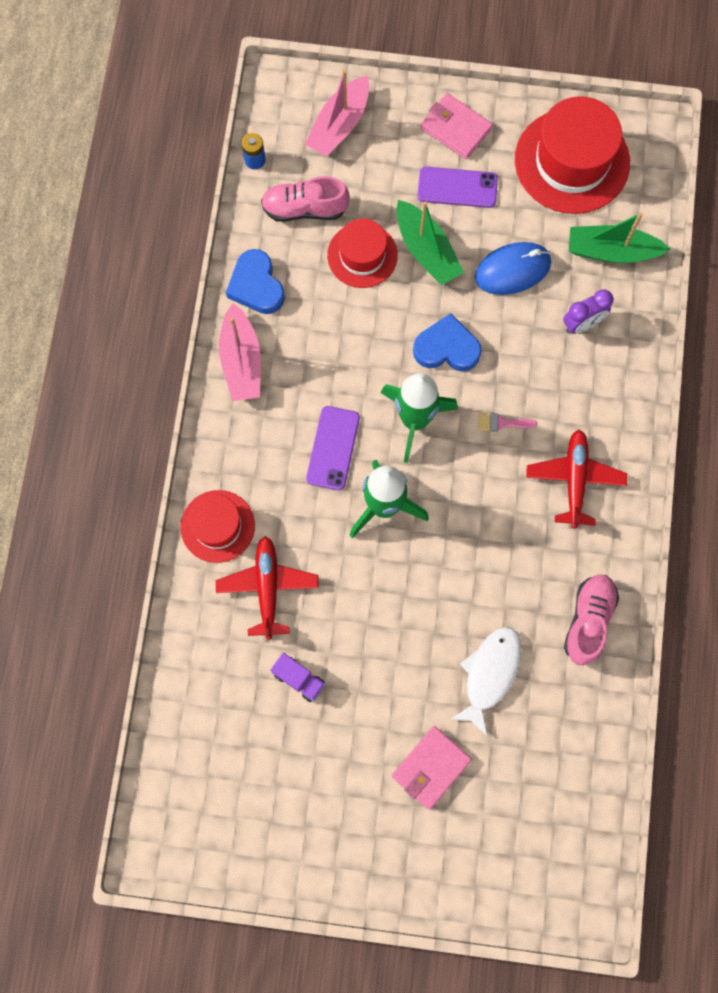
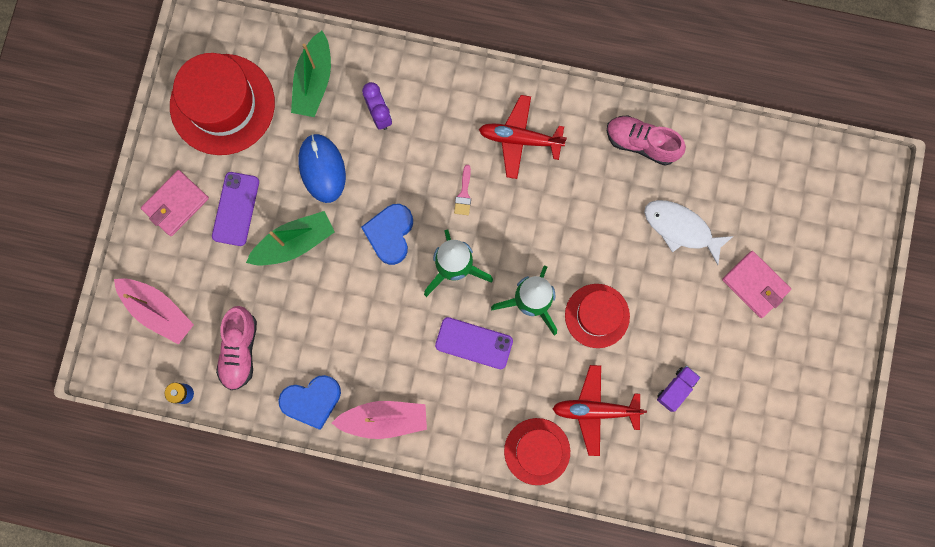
camera: 85 degrees left, 5 degrees up
red hat [327,219,398,288] -> red hat moved to [565,284,630,348]

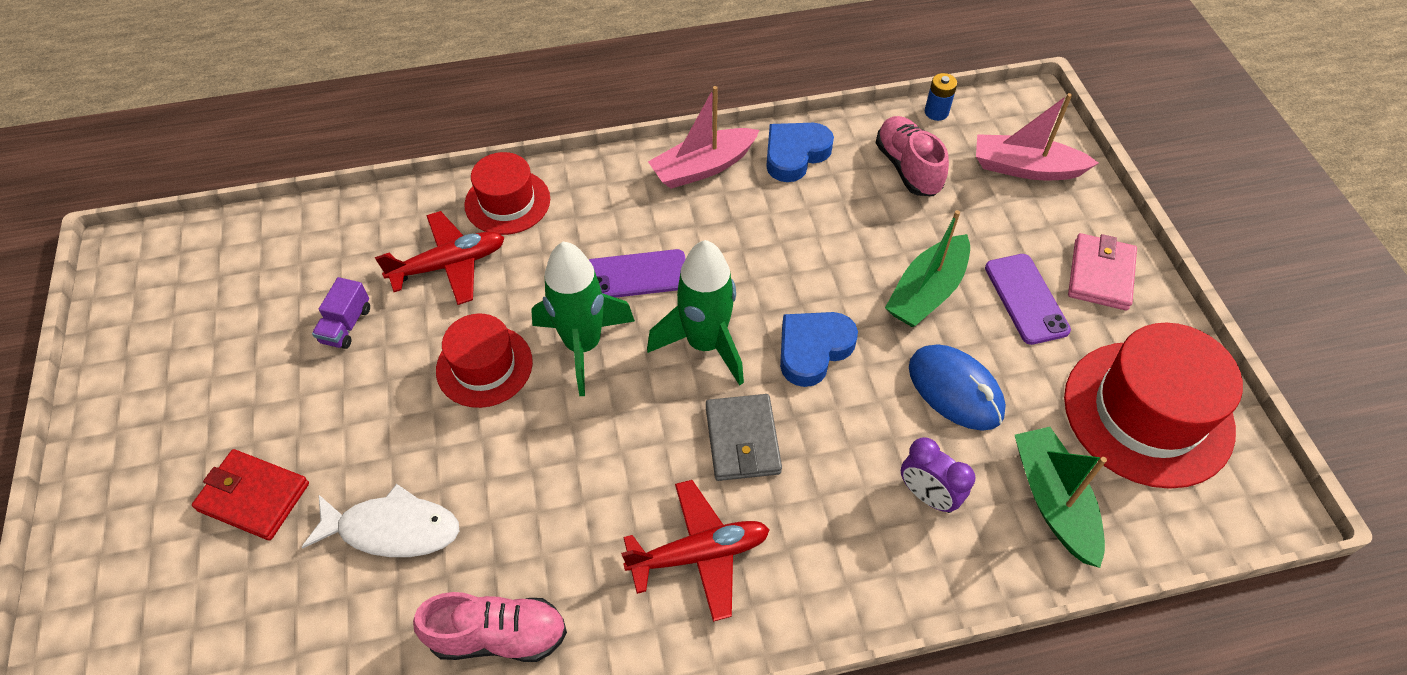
camera: 155 degrees right, 25 degrees down
blue heart [361,204,413,265] -> blue heart turned 120 degrees counterclockwise [780,312,858,387]
pink brush [454,165,471,215] -> grey wallet [706,394,782,481]
pink wallet [722,251,791,318] -> red wallet [192,449,309,541]

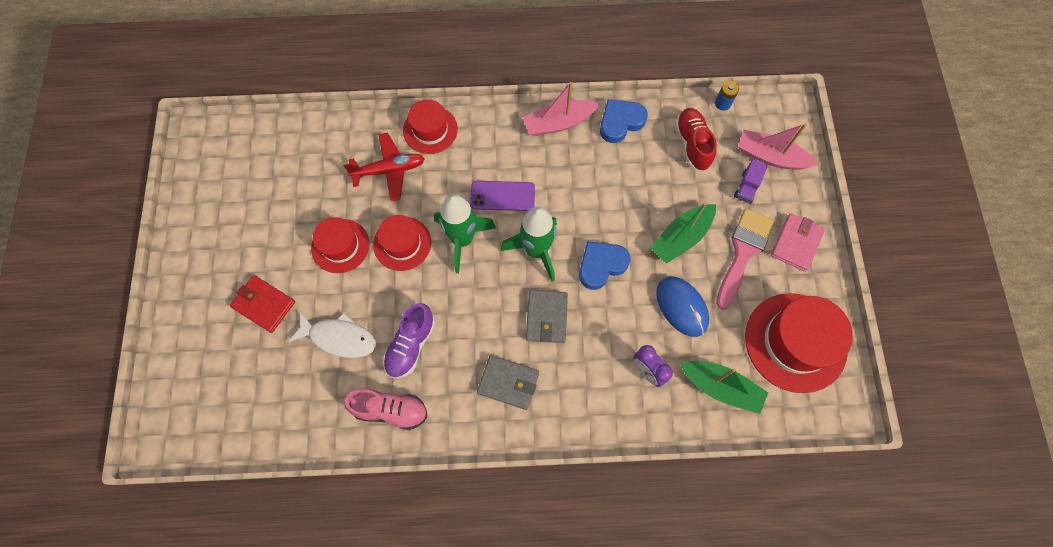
camera: 10 degrees right, 15 degrees up
purple truck [312,277,370,349] -> purple truck moved to [734,159,768,204]
red plane [621,480,770,622] -> grey wallet [477,355,539,410]
pink shoe [876,116,949,196] -> red shoe [675,108,717,171]
purple phone [985,254,1071,345] -> pink brush [716,208,774,309]
green boat [1015,427,1107,568] -> green boat turned 120 degrees clockwise [680,361,768,414]
none -> red hat [311,217,370,273]
none -> purple shoe [383,303,435,378]

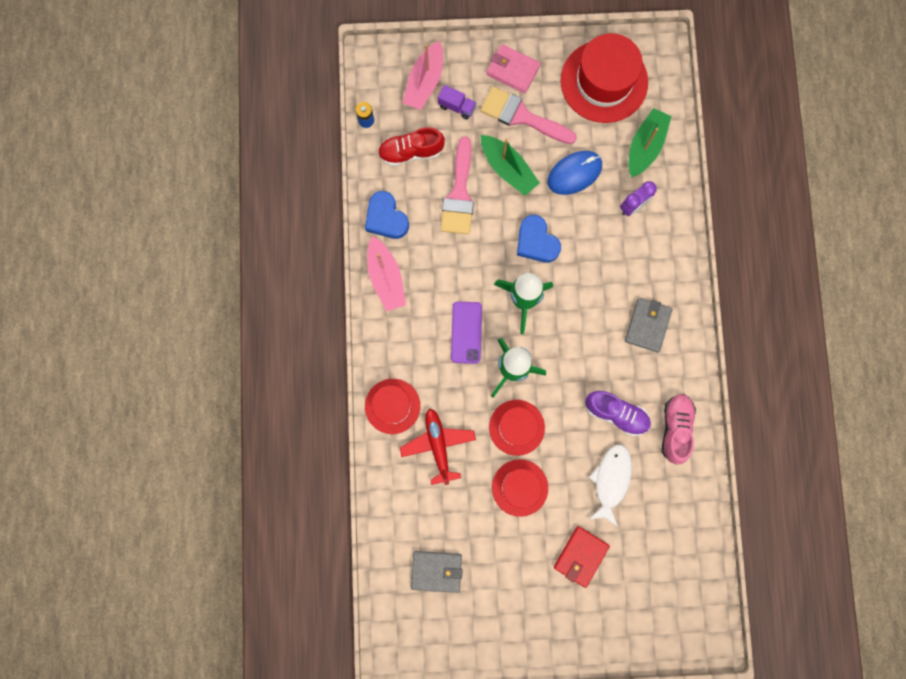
camera: 90 degrees left, 10 degrees up
grey wallet [526,290,568,343] -> grey wallet moved to [411,551,463,593]
none -> pink brush [441,137,474,234]

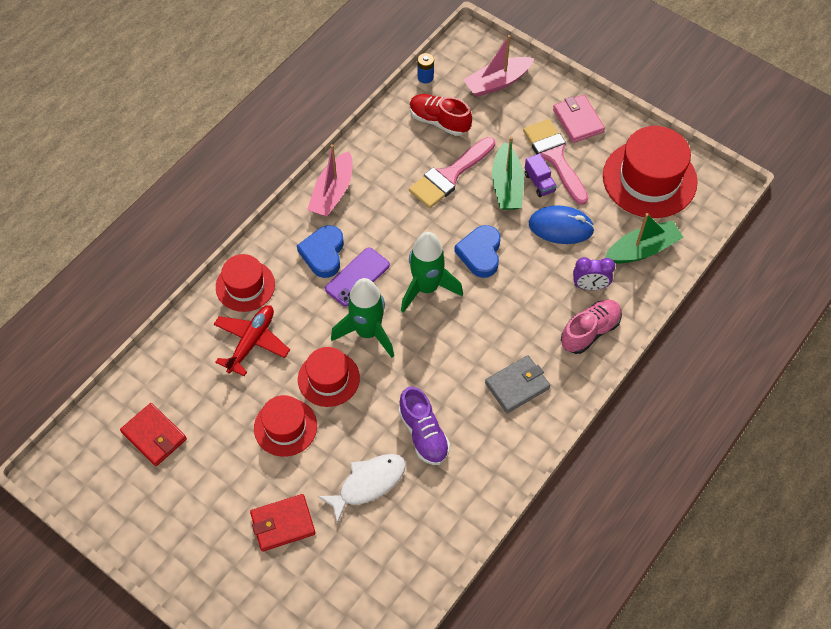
camera: 40 degrees right, 20 degrees down
blue heart [365,191,409,239] -> blue heart moved to [297,225,344,278]
grey wallet [411,551,463,593] -> red wallet [120,403,187,466]
purple truck [438,85,476,120] -> purple truck moved to [525,154,557,197]
pink shoe [662,394,696,464] -> pink shoe moved to [561,299,622,354]

